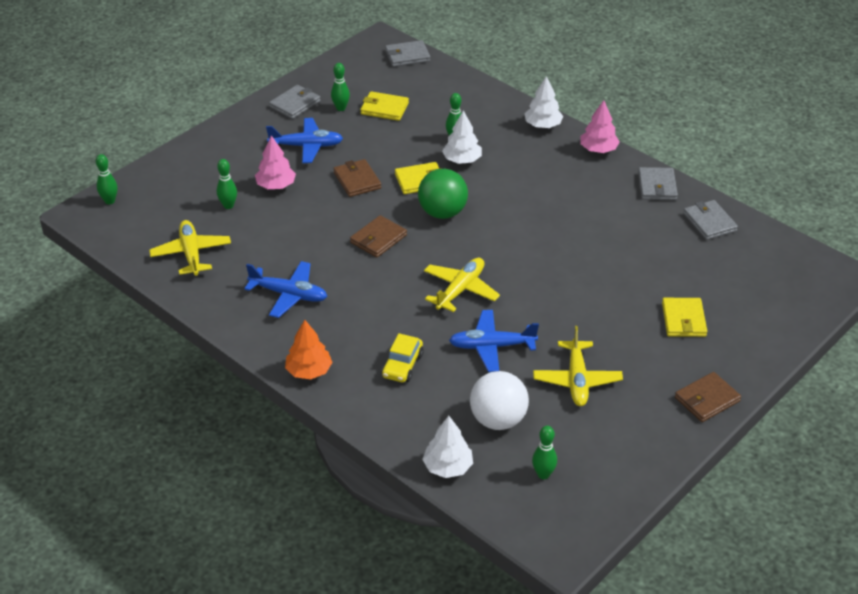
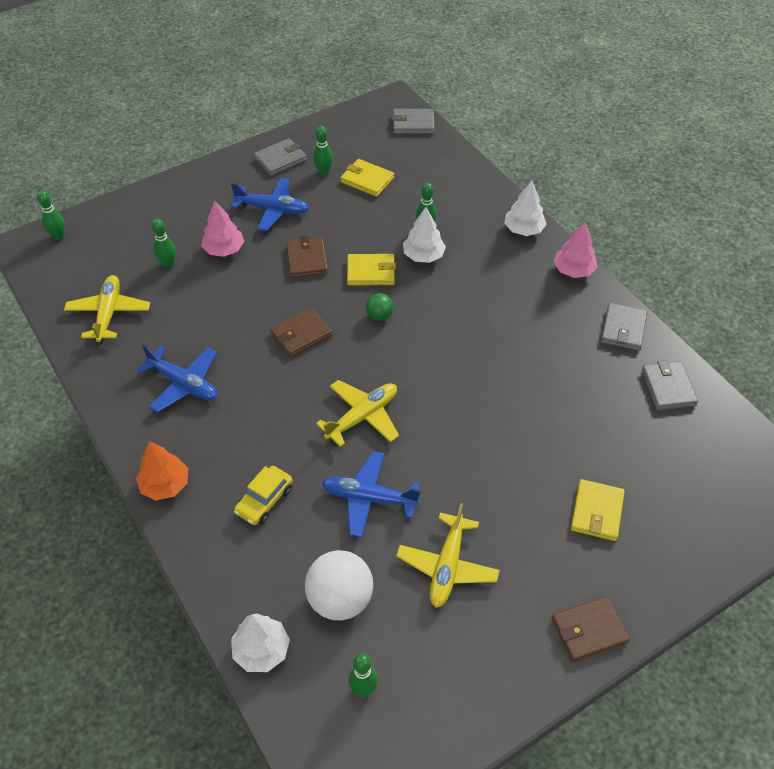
camera: 15 degrees right, 10 degrees up
green ball [418,169,468,219] -> green ball [366,293,393,321], size x0.51

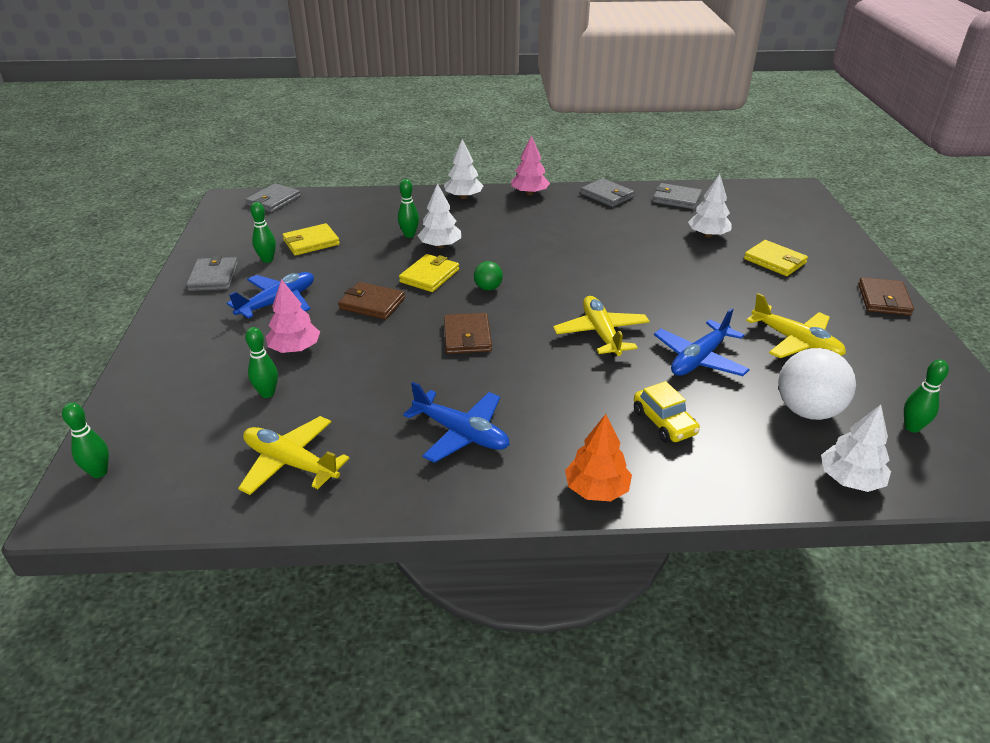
camera: 60 degrees left, 15 degrees down
blue plane [137,344,217,412] -> blue plane turned 60 degrees clockwise [403,382,510,463]
none -> white tree [688,174,732,237]

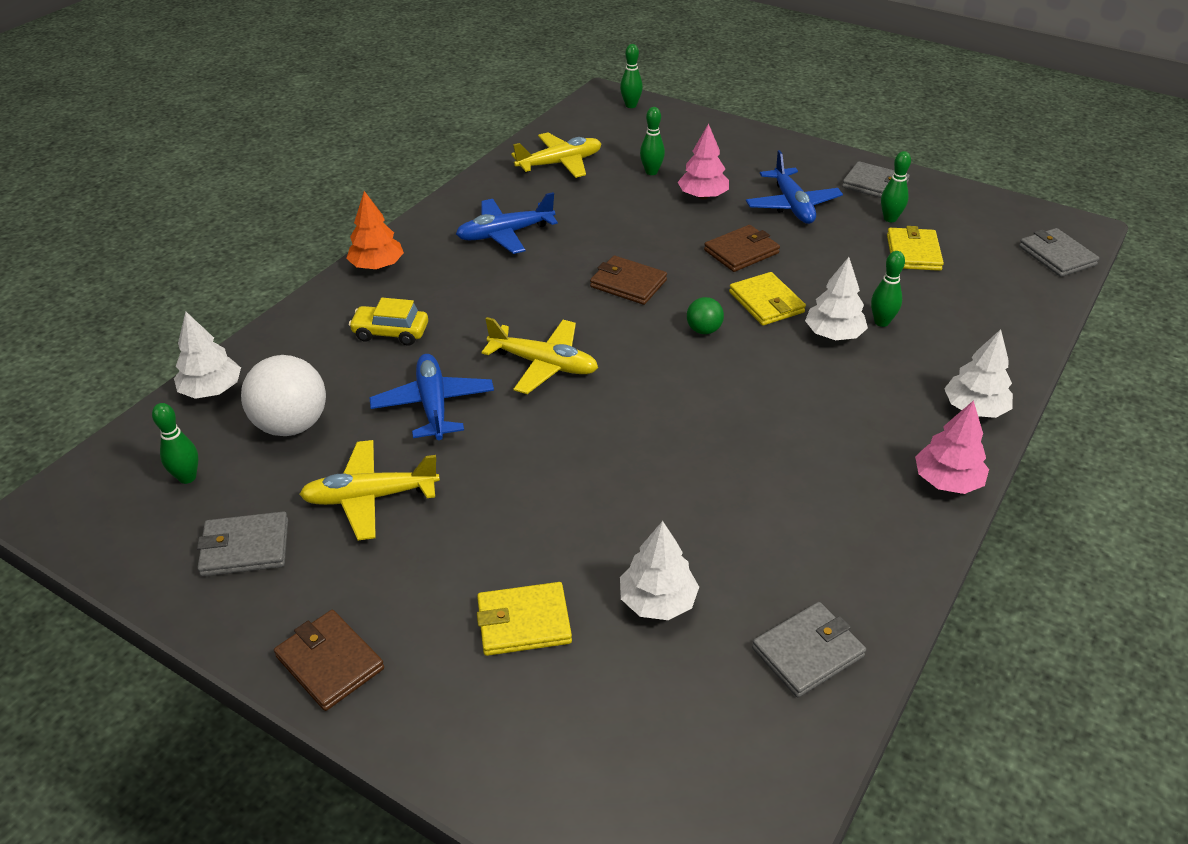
camera: 125 degrees right, 5 degrees up
grey wallet [581,178,634,207] -> grey wallet moved to [197,511,288,576]

